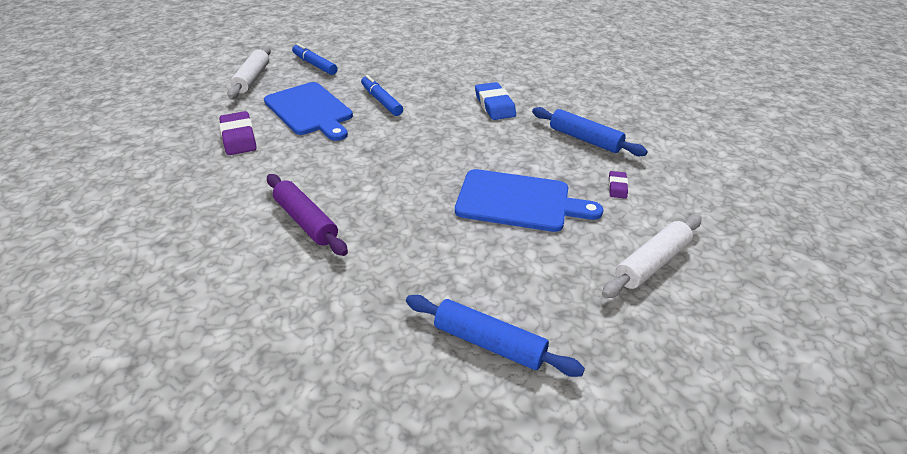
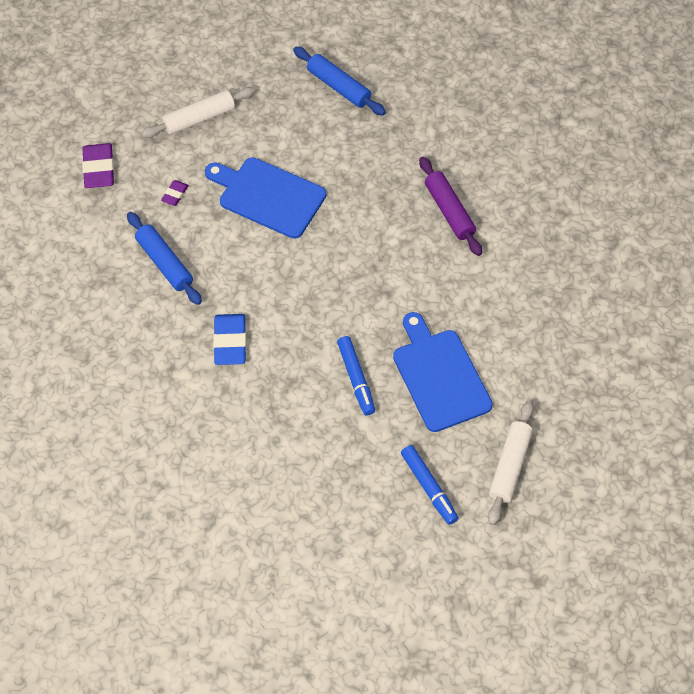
camera: 165 degrees left, 20 degrees up
purple eraser [219,111,257,155] -> purple eraser moved to [82,143,114,188]

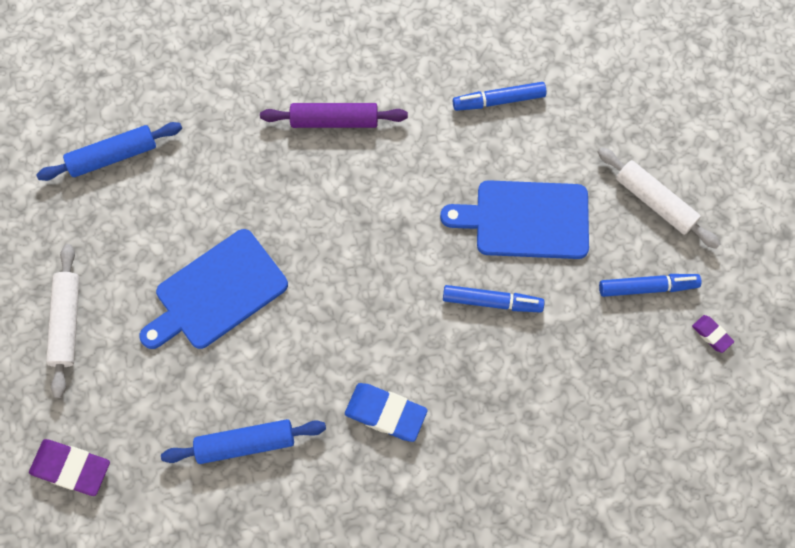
camera: 65 degrees left, 10 degrees up
purple eraser [161,180,189,206] -> purple eraser moved to [692,315,734,353]
none -> blue marker [453,82,547,111]

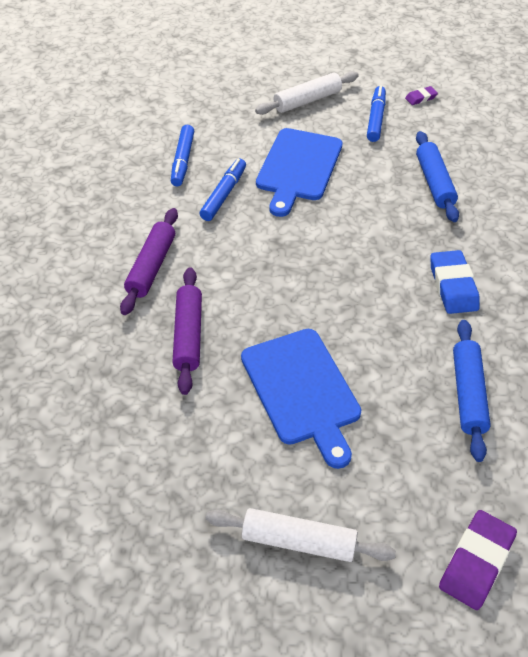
camera: 75 degrees left, 20 degrees down
blue rolling pin [36,122,182,181] -> blue rolling pin moved to [416,131,459,222]
blue eraser [345,383,428,442] -> blue eraser turned 45 degrees counterclockwise [430,250,480,314]
blue marker [443,285,545,312] -> blue marker moved to [199,159,246,221]
none -> purple rolling pin [172,267,202,395]

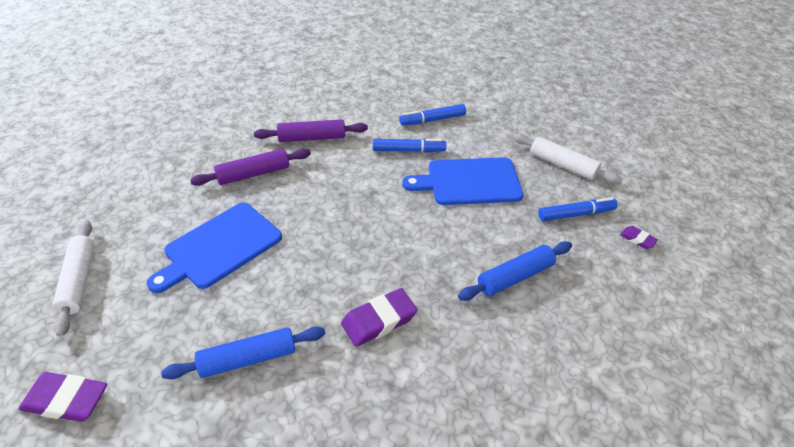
camera: 65 degrees right, 5 degrees down
blue eraser [430,250,480,314] -> purple eraser [341,288,418,347]

